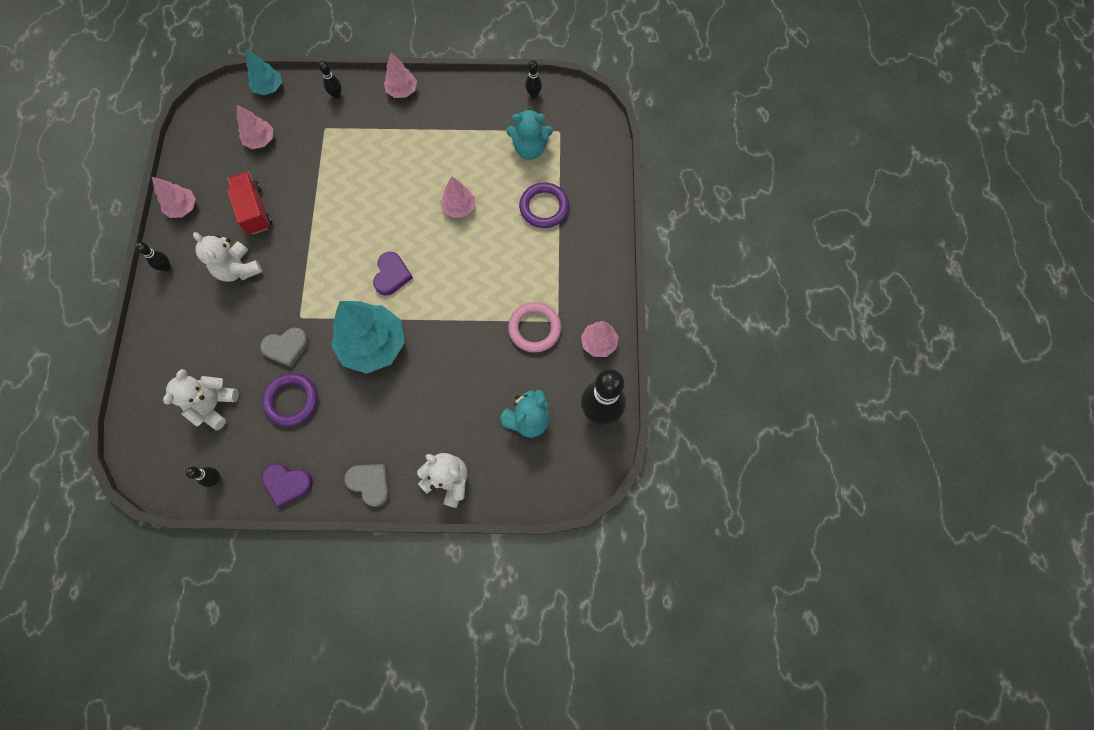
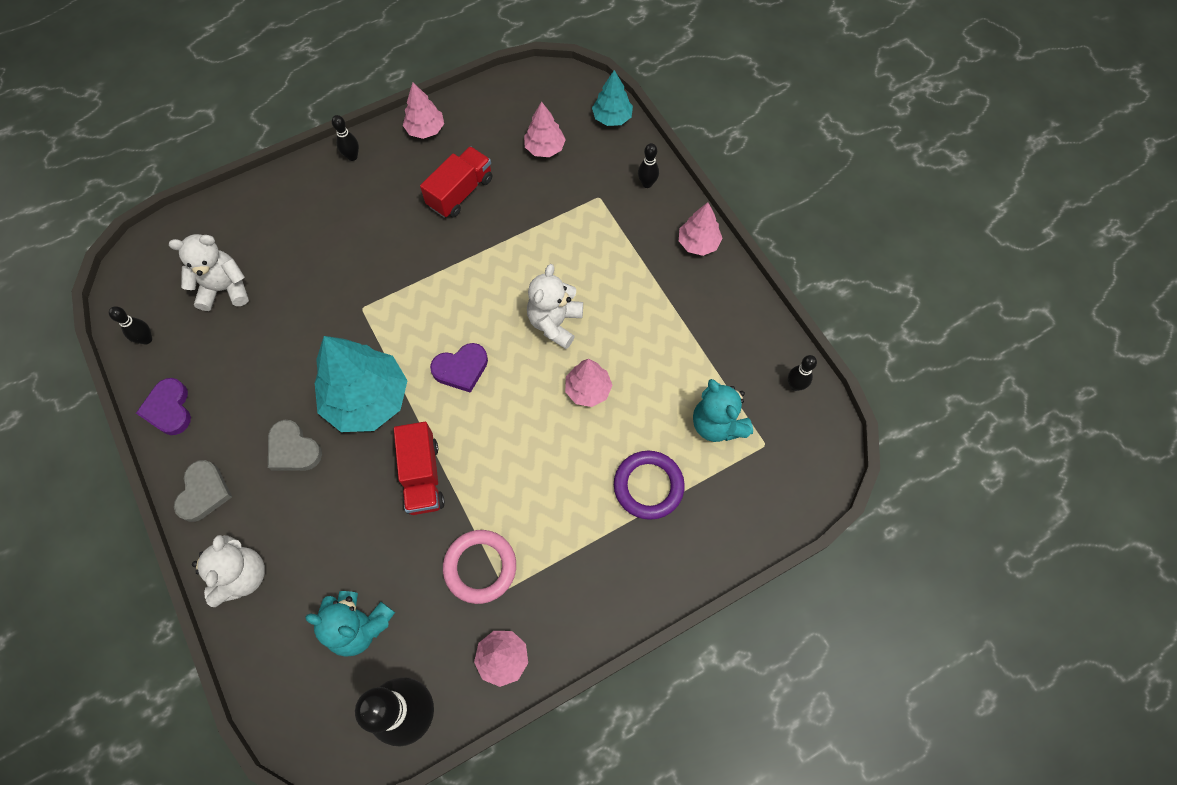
camera: 60 degrees right, 5 degrees down
white teddy bear [193,232,262,282] -> white teddy bear moved to [527,264,583,349]
grey heart [260,327,309,368] -> grey heart moved to [268,420,322,471]
purple ring [262,373,318,426] -> none
none -> red truck [394,422,445,515]

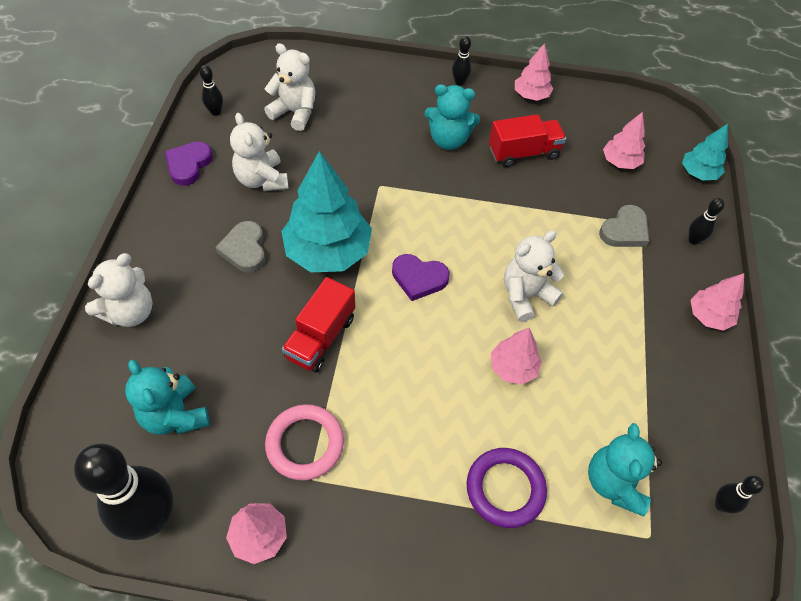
camera: 35 degrees right, 10 degrees down
grey heart [174,460,232,522] -> grey heart moved to [599,205,649,247]
none -> white teddy bear [230,113,288,191]
none -> turquoise teddy bear [424,84,480,150]

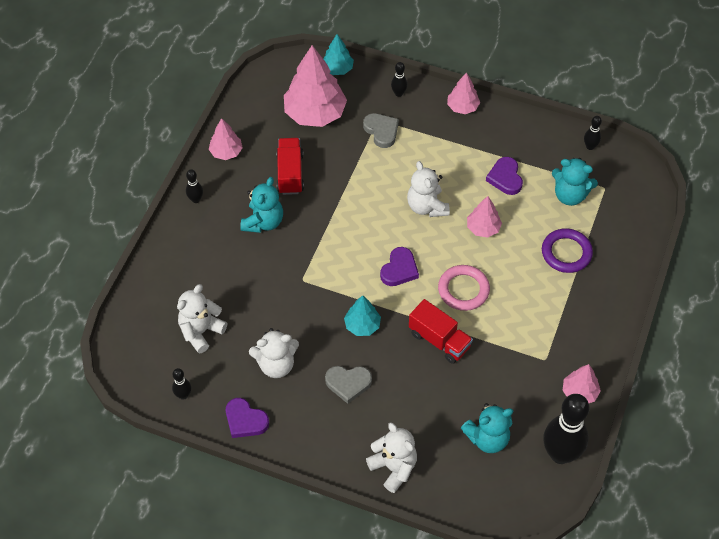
camera: 75 degrees left, 0 degrees up
pink ring [265,404,344,480] -> pink ring moved to [438,265,490,311]
turquoise tree [281,151,372,272] -> turquoise tree [344,295,381,336], size x0.52
pink tree [603,112,645,169] -> pink tree [284,45,347,127], size x1.91
none -> purple heart [486,157,523,195]

